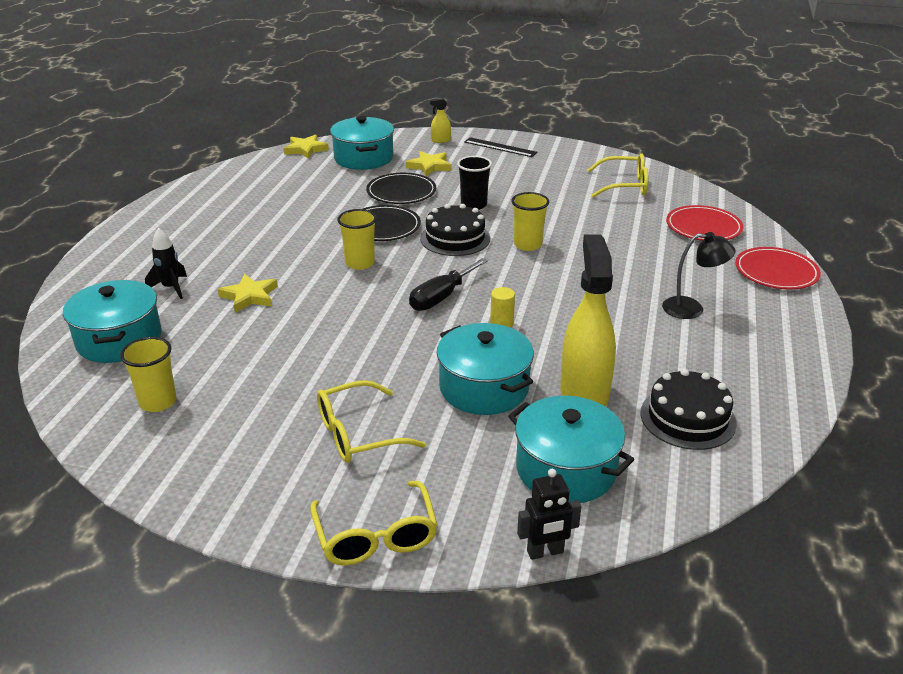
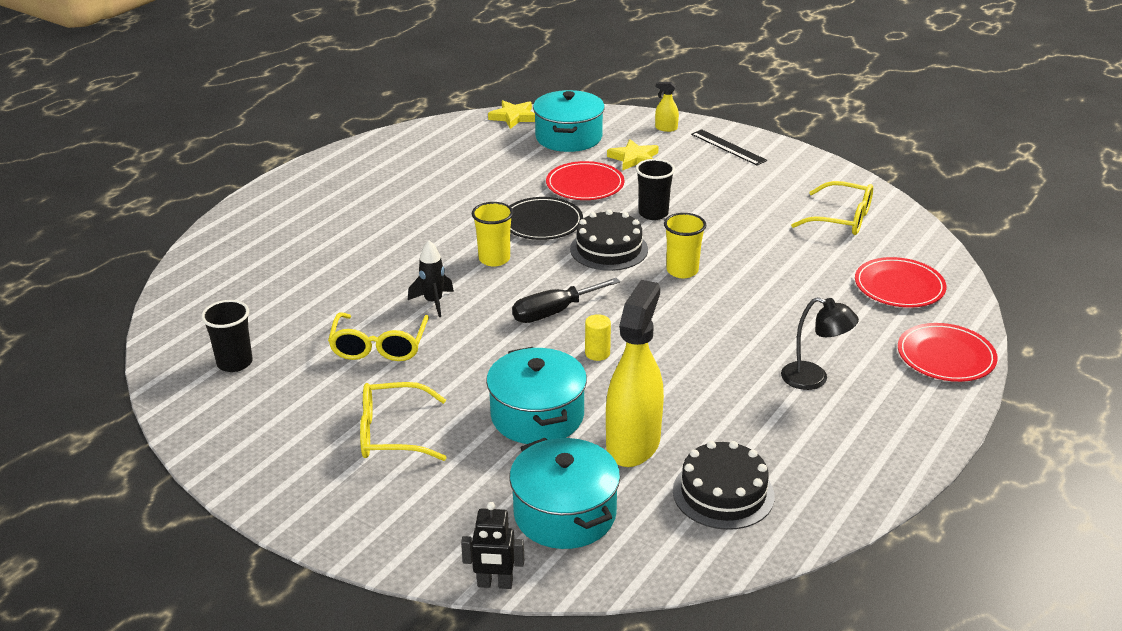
camera: 20 degrees right, 0 degrees up
turquoise pot [63,280,162,363] -> none
yellow cup [120,337,177,412] -> black cup [201,300,253,372]
black rocket [145,228,187,299] -> black rocket moved to [408,240,454,317]
yellow star [218,274,278,313] -> none
yellow glasses [310,481,438,565] -> yellow glasses moved to [328,313,429,361]
black plate [366,173,436,204] -> red plate [546,161,625,200]

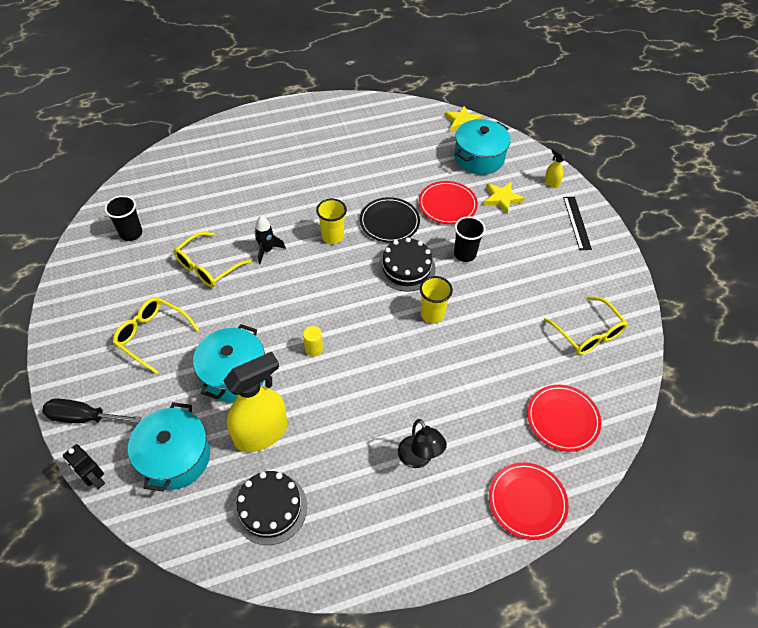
camera: 35 degrees right, 20 degrees up
black screwdriver [512,278,620,323] -> black screwdriver moved to [42,398,142,423]

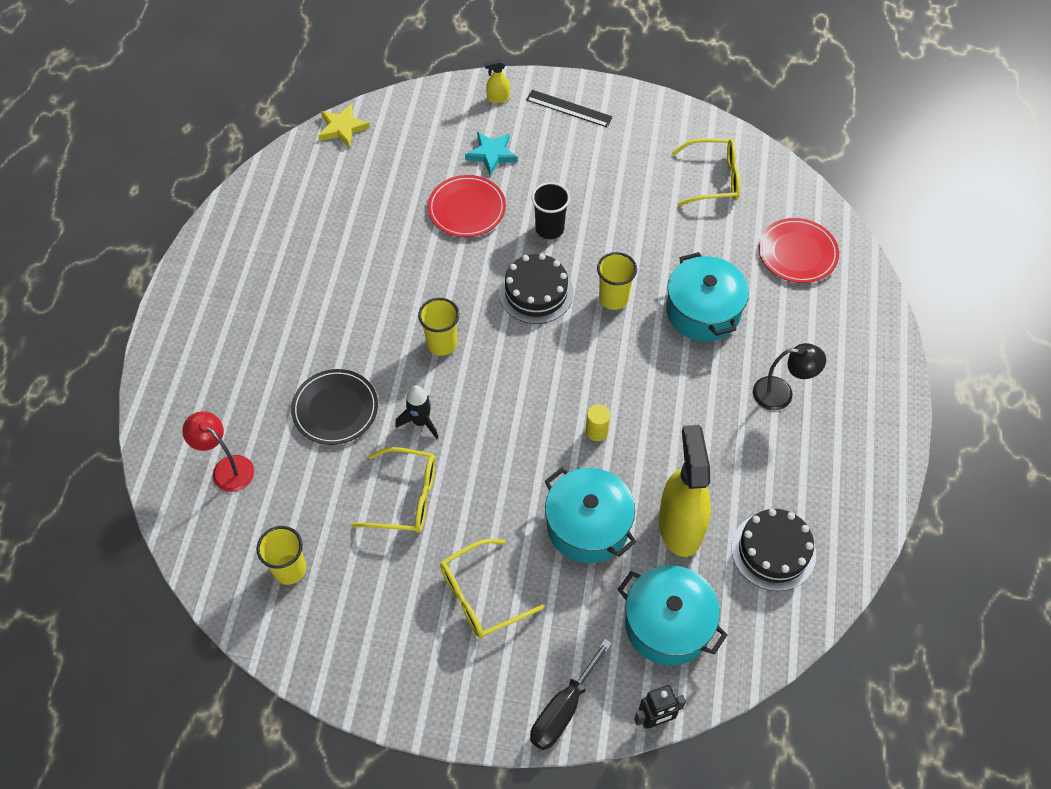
camera: 60 degrees left, 5 degrees up
black cup [104,195,142,241] -> yellow cup [256,526,306,585]
yellow glasses [173,232,251,287] -> yellow glasses turned 60 degrees counterclockwise [352,447,436,533]
black plate [360,197,420,243] -> black plate moved to [291,369,378,445]
turquoise pot [454,119,511,175] -> turquoise pot moved to [666,252,749,341]
yellow star [484,182,525,214] -> turquoise star [465,132,518,176]
red plate [489,462,569,540] -> none
none -> red lamp [182,411,254,492]

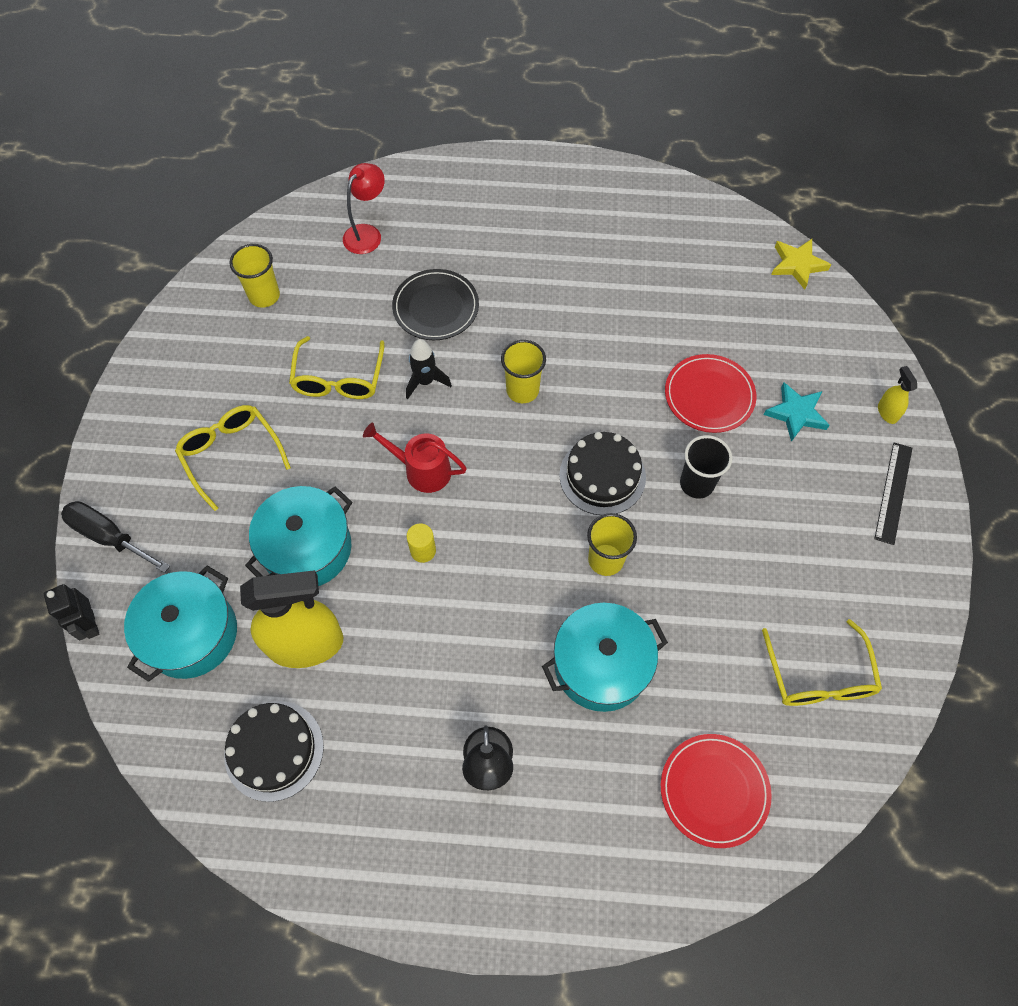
camera: 85 degrees right, 5 degrees up
none -> red watering can [363,423,467,493]

